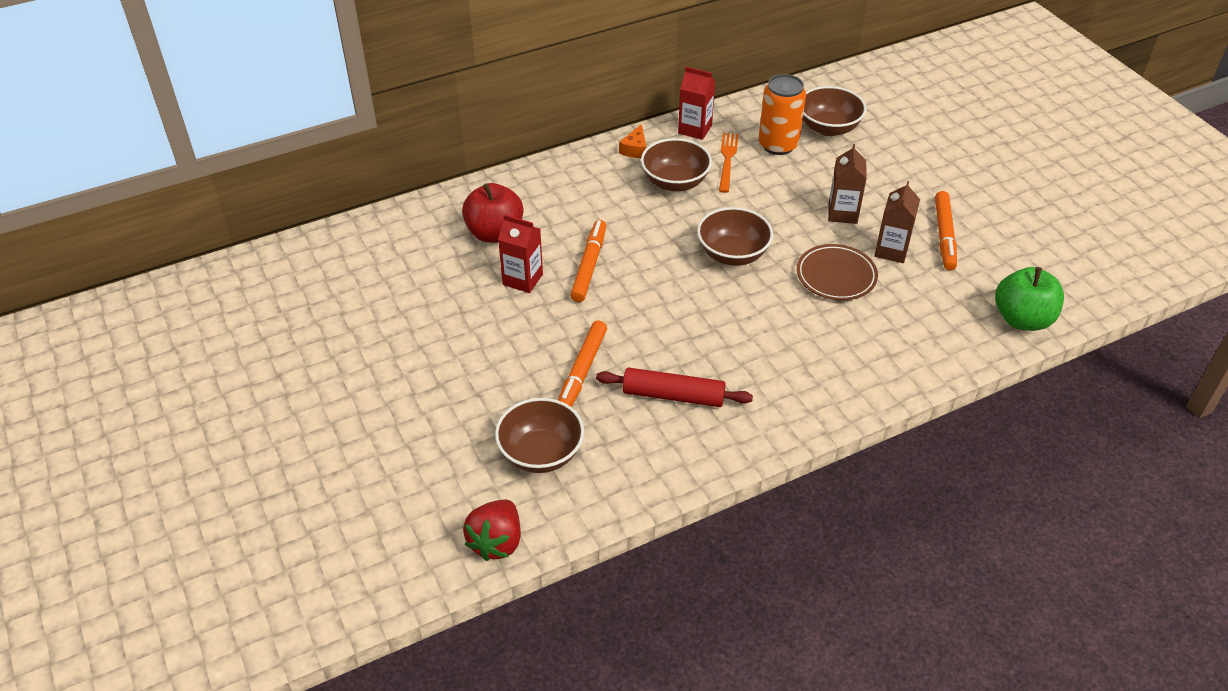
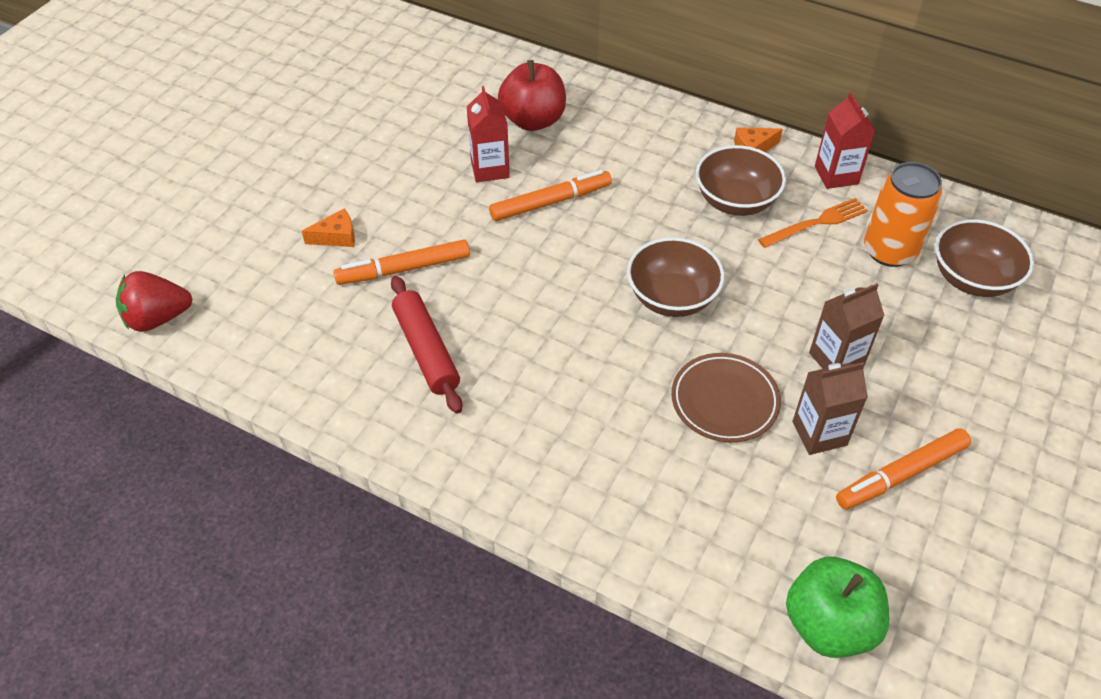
camera: 55 degrees right, 5 degrees up
brown bowl [495,398,584,473] -> none
none -> orange cheese [302,209,355,247]

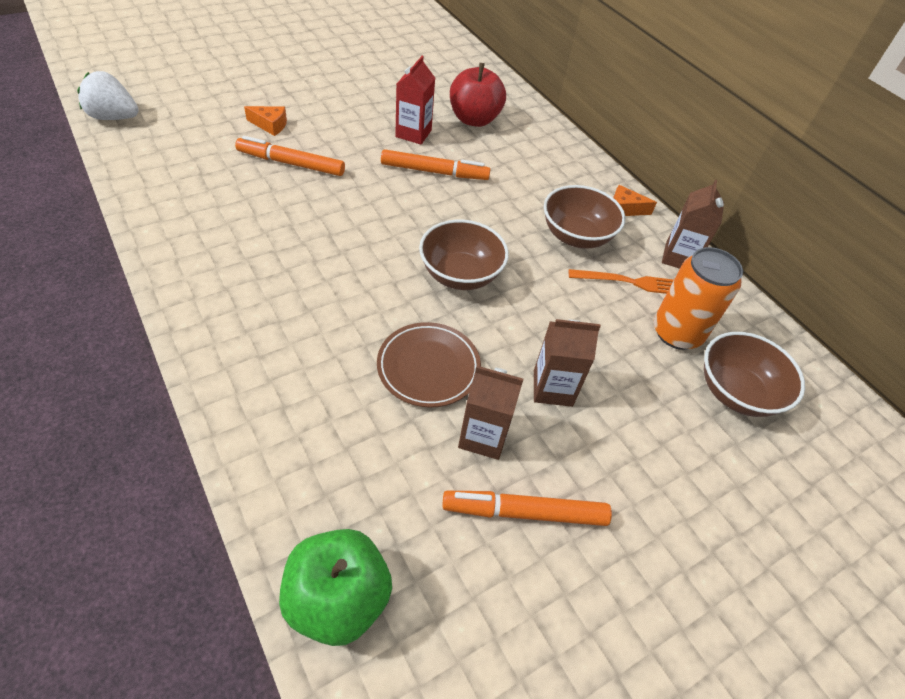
camera: 25 degrees right, 0 degrees up
red strawberry [116,271,192,332] -> white strawberry [77,71,139,120]
red rolling pin [391,276,463,414] -> none
red carton [815,92,875,189] -> brown carton [662,180,724,269]

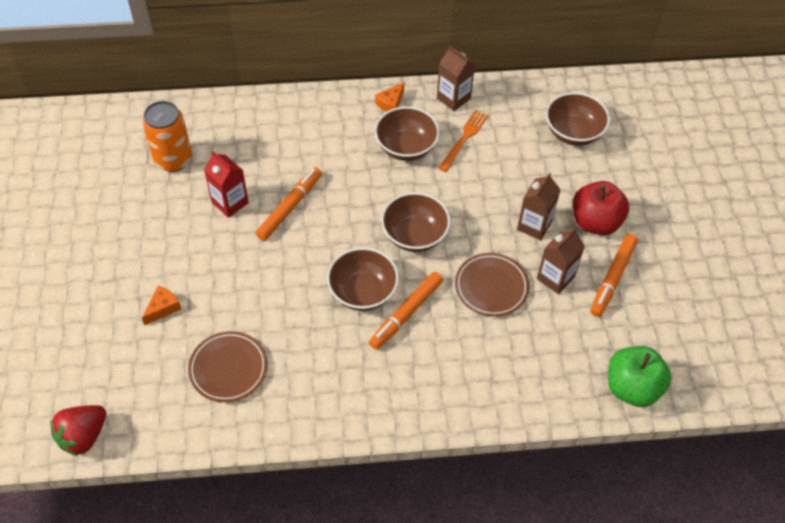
camera: 60 degrees left, 5 degrees up
white strawberry [77,71,139,120] -> red strawberry [50,405,106,456]
orange marker [235,136,345,176] -> orange marker moved to [369,272,443,350]
red apple [450,63,506,127] -> red apple moved to [573,181,629,235]
orange can [653,247,743,350] -> orange can moved to [142,101,192,172]
none -> brown plate [188,331,267,402]
none -> brown bowl [327,247,399,311]

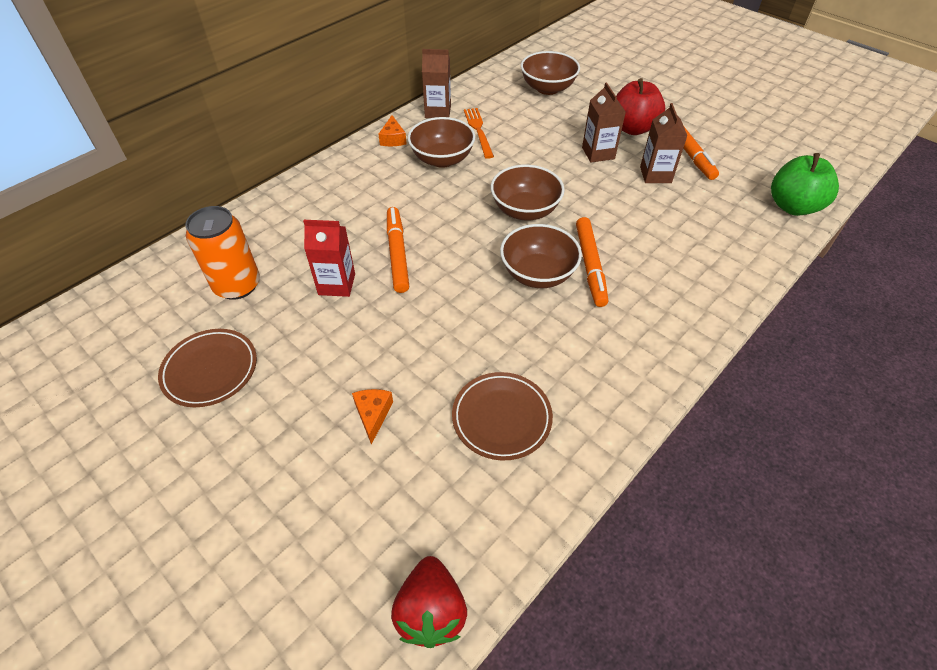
camera: 40 degrees left, 5 degrees down
brown plate [455,253,529,317] -> brown plate moved to [158,329,257,407]

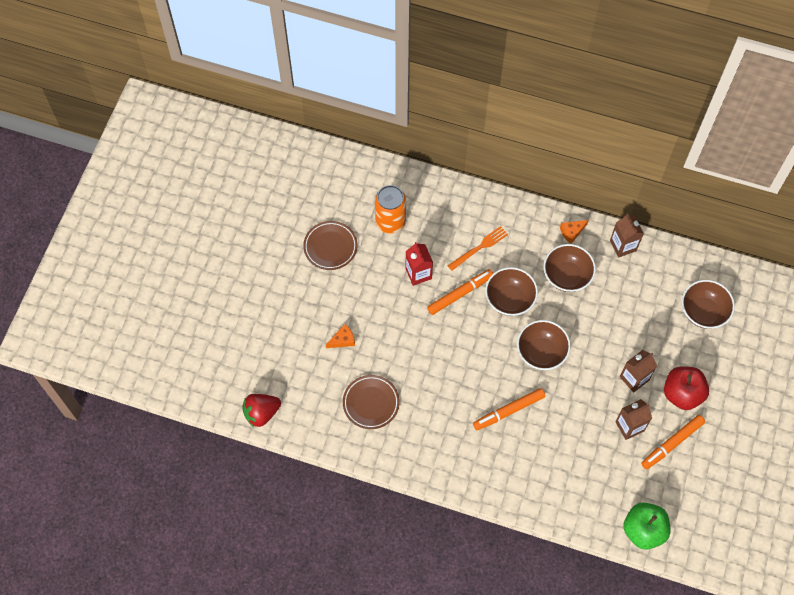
camera: 65 degrees right, 15 degrees up
orange fork [464,108,494,159] -> orange fork moved to [448,226,508,271]
brown bowl [500,224,582,288] -> brown bowl moved to [485,267,538,316]

